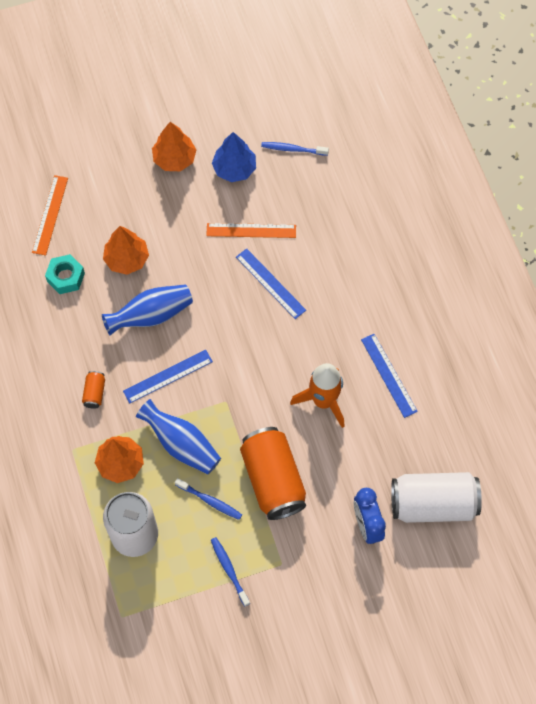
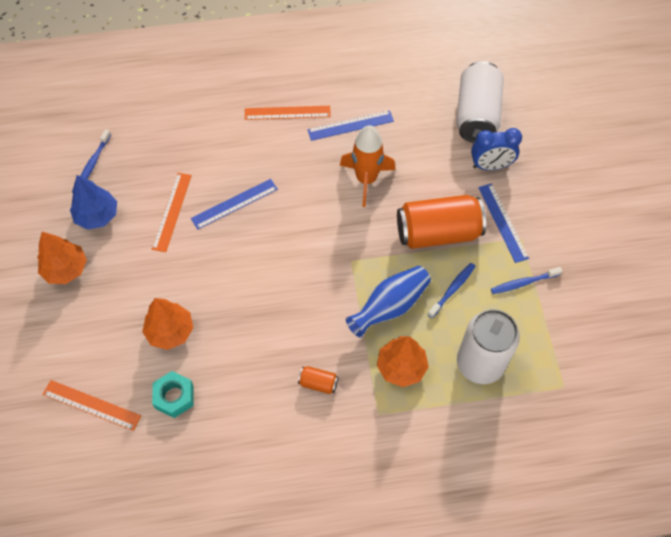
camera: 80 degrees left, 5 degrees down
blue vase [102,284,193,336] -> none
blue ruler [123,350,213,403] -> blue ruler moved to [478,183,529,263]
none -> orange ruler [245,106,331,120]

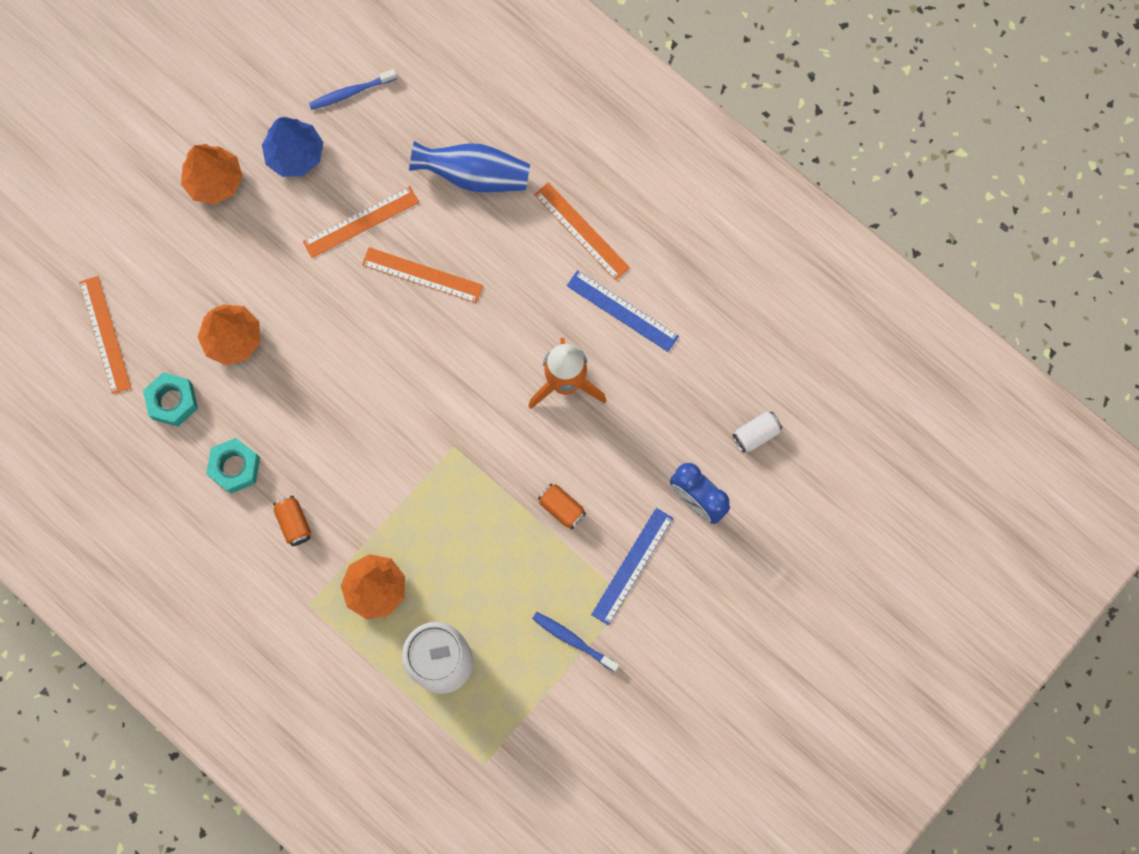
camera: 50 degrees right, 15 degrees up
blue ruler [191,179,278,230] -> orange ruler [362,247,483,303]
blue vase [346,266,431,338] -> blue vase moved to [409,141,530,193]
orange can [397,195,486,249] -> orange can [538,484,586,529], size x0.42
blue toothbrush [427,263,476,318] -> none
white can [456,61,504,143] -> white can [733,411,782,453], size x0.42
none -> turquoise nut [206,438,260,493]

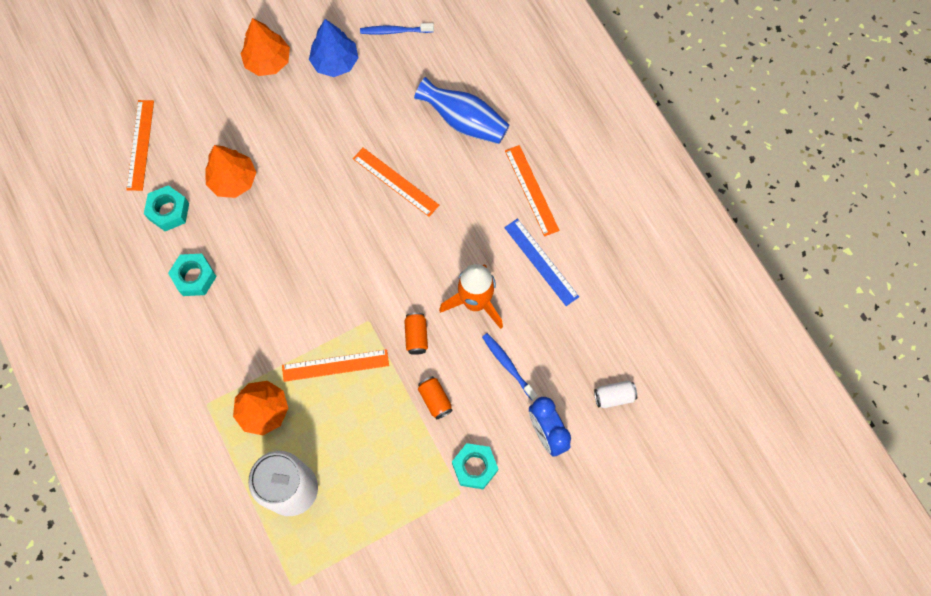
camera: 20 degrees right, 5 degrees down
orange can [273,496,311,546] -> orange can moved to [404,313,428,355]
orange ruler [303,186,419,258] -> orange ruler moved to [282,349,389,382]
blue toothbrush [532,612,619,672] -> blue toothbrush moved to [482,333,538,401]
blue ruler [591,508,673,625] -> turquoise nut [452,443,498,489]

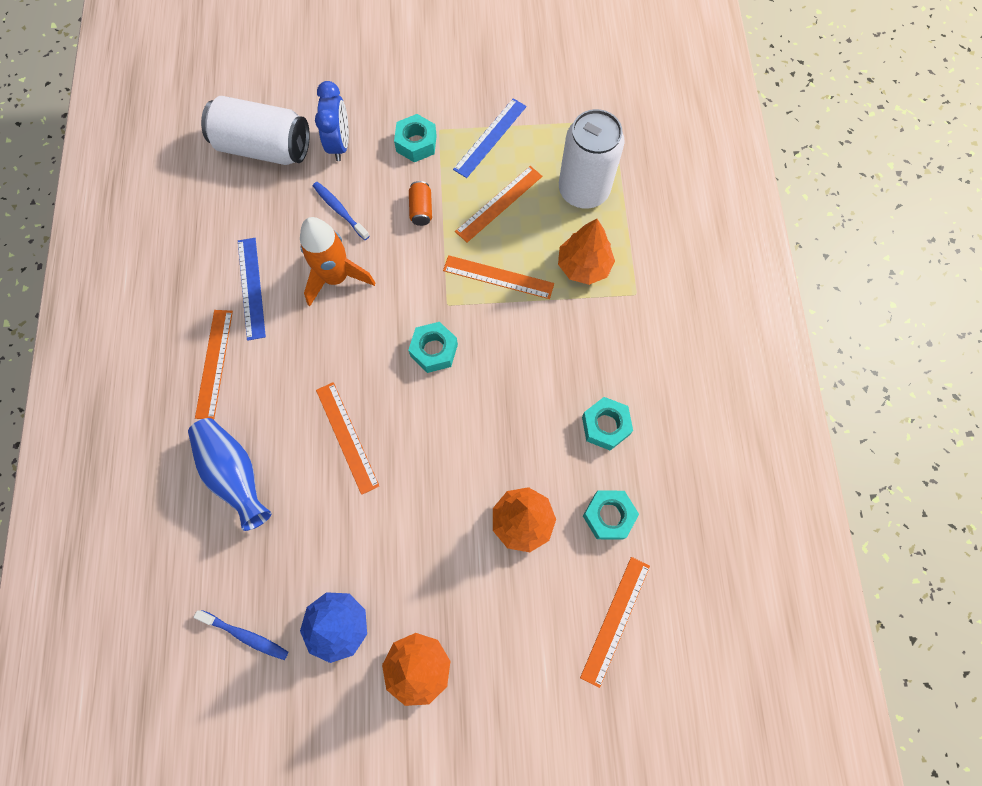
camera: 155 degrees left, 0 degrees up
orange can [404,313,428,355] -> none
blue toothbrush [482,333,538,401] -> blue toothbrush turned 150 degrees clockwise [313,182,370,240]
white can [594,380,637,408] -> white can [201,96,310,165], size x2.38
none -> turquoise nut [408,322,458,373]
none -> blue ruler [453,98,527,178]
none -> orange ruler [455,166,542,242]

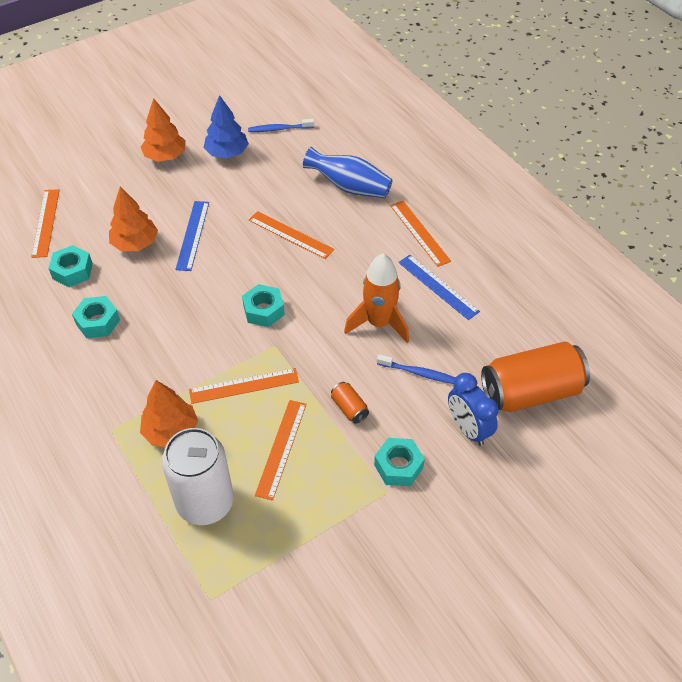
camera: 150 degrees right, 20 degrees down
white can [201,96,310,165] -> orange can [481,342,590,412]
blue ruler [453,98,527,178] -> blue ruler moved to [175,201,209,271]

